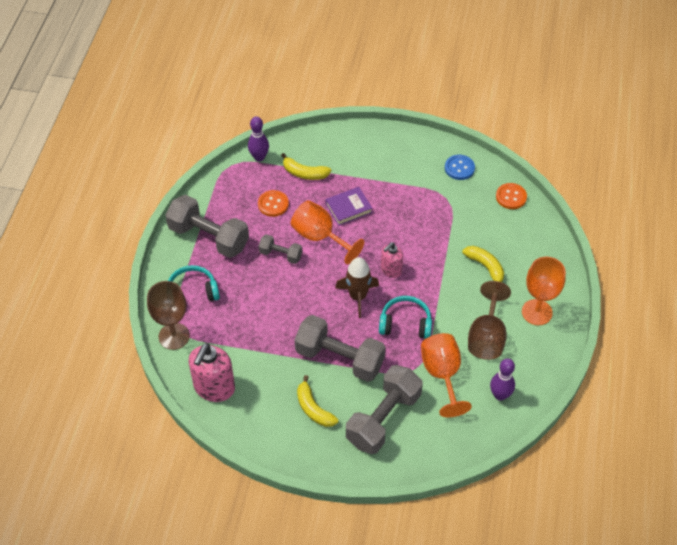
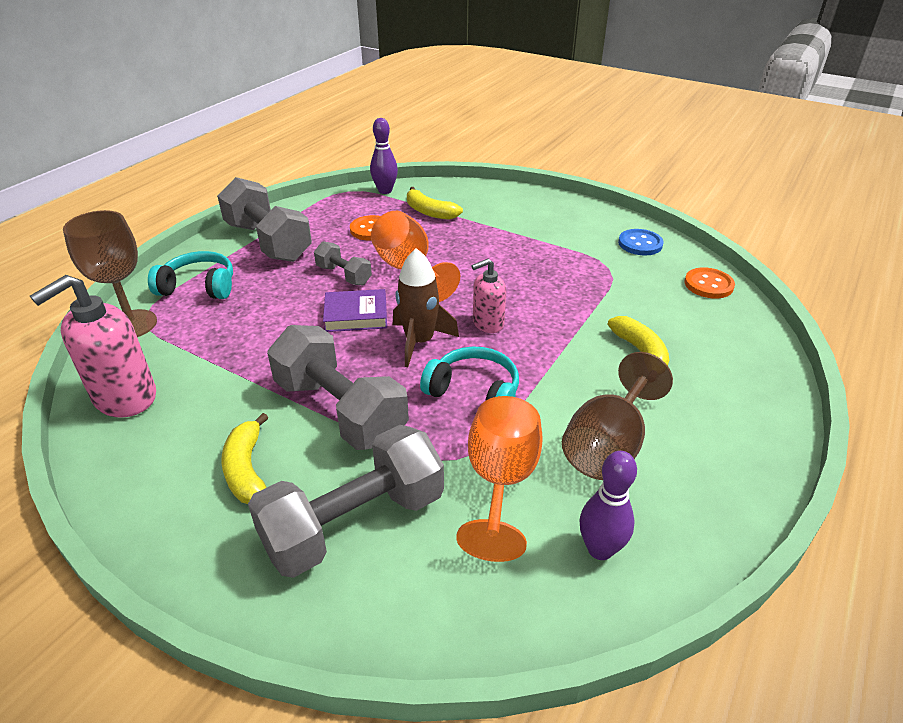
camera: 20 degrees right, 15 degrees down
purple book [325,187,372,226] -> purple book moved to [323,289,387,332]
orange goblet [522,257,566,325] -> none

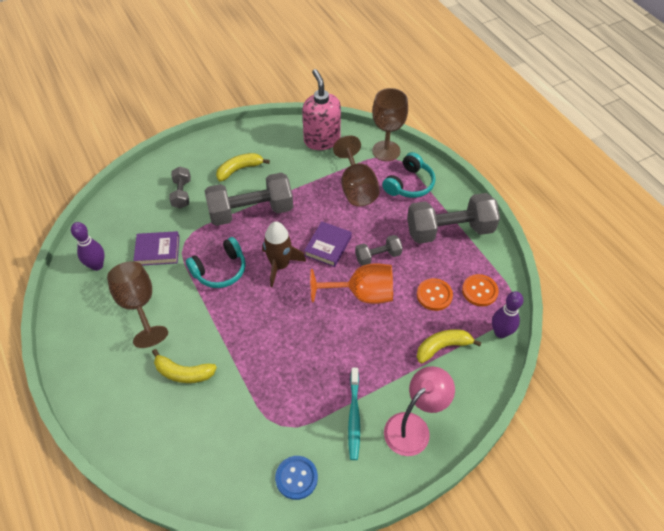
camera: 120 degrees right, 15 degrees up
yellow banana [221,413,268,504] -> yellow banana turned 45 degrees counterclockwise [216,153,270,181]
grey dumbbell [248,425,444,578] -> grey dumbbell [169,166,191,209], size x0.52
orange goblet [456,396,543,562] -> purple book [133,231,179,266]
pink soap dispenser [471,259,506,333] -> none
orange button [685,267,735,299] -> orange button moved to [462,274,499,306]
none -> brown goblet [333,135,379,206]
none -> turquoise toothbrush [348,368,360,460]
none -> pink lamp [384,366,455,456]

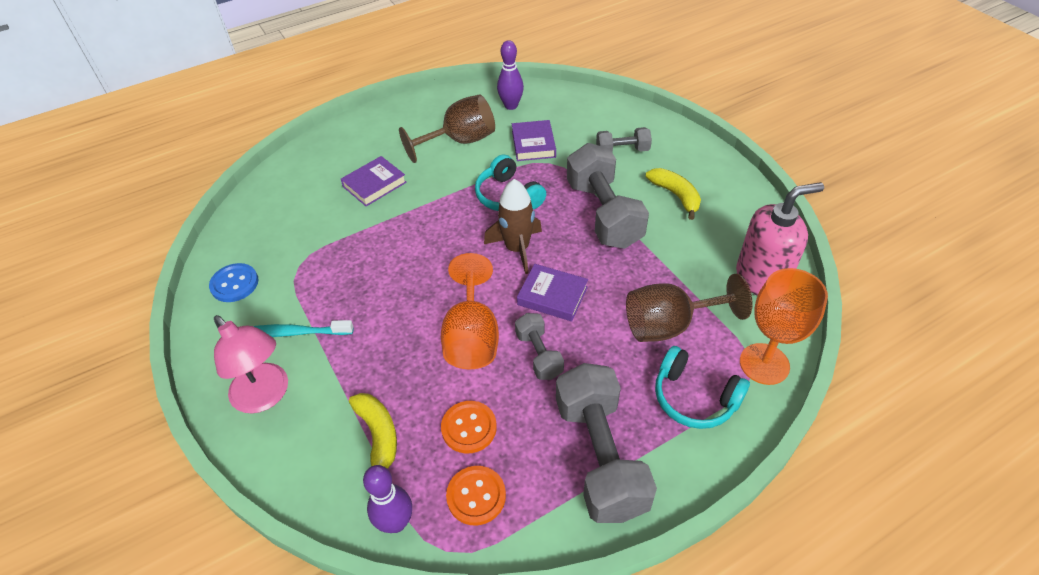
camera: 90 degrees right, 5 degrees down
yellow banana [152,349,217,383] -> purple book [341,156,407,206]
brown goblet [372,88,408,161] -> orange goblet [740,268,828,385]

